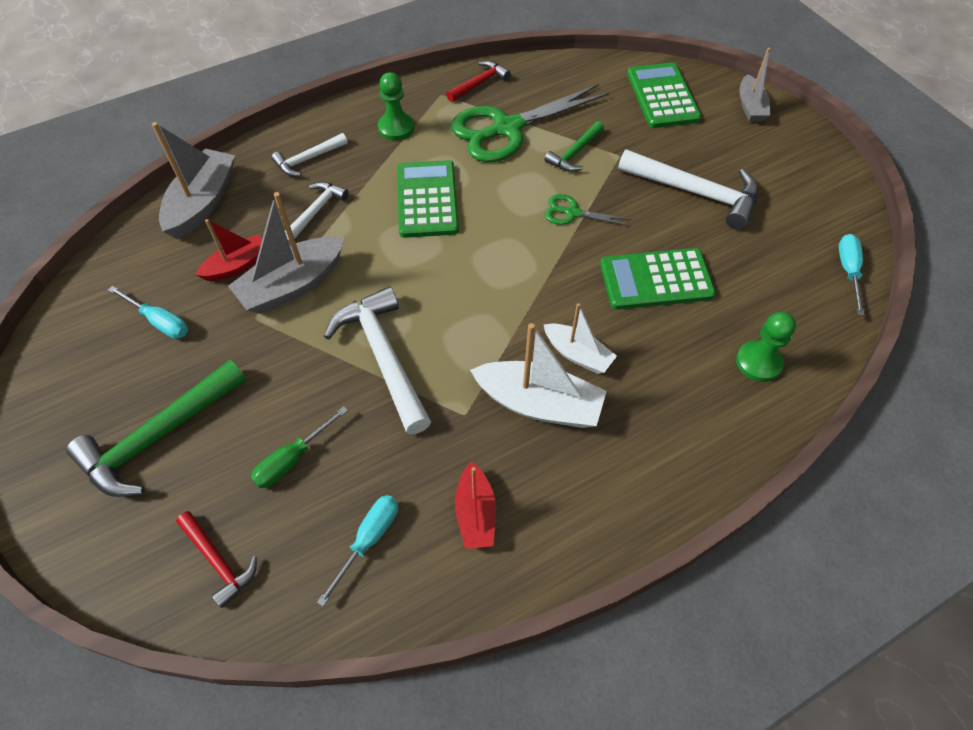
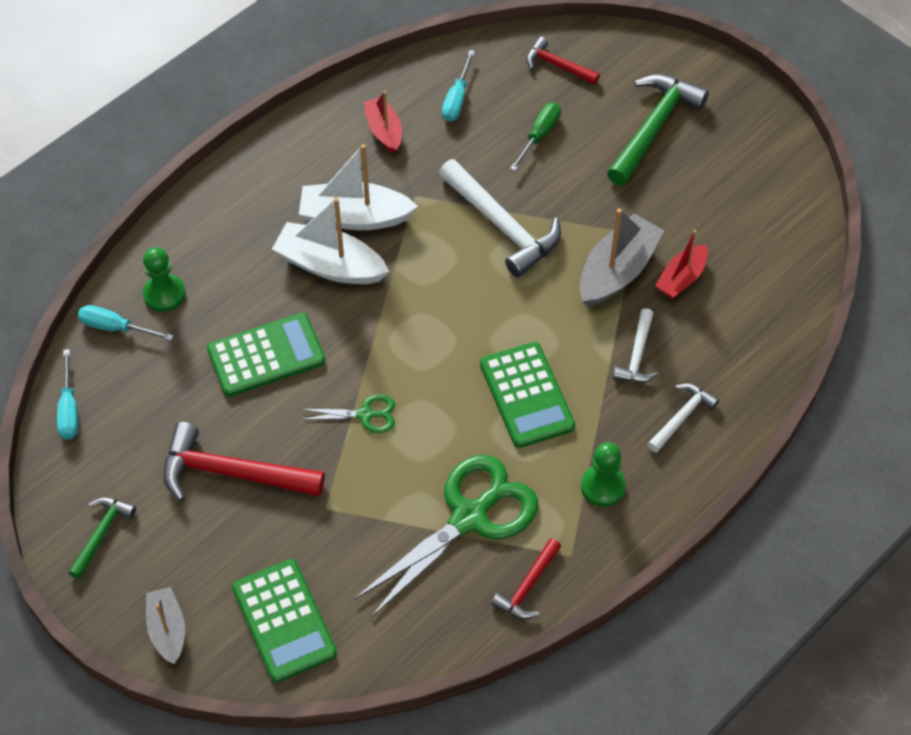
camera: 165 degrees right, 0 degrees up
turquoise screwdriver [108,286,188,339] -> turquoise screwdriver moved to [78,305,174,341]
grey boat [152,122,235,239] -> none
green hammer [544,121,604,172] -> green hammer moved to [68,498,136,579]
white boat [544,303,617,374] -> white boat [272,197,389,284], size x1.63
white hammer [618,149,758,230] -> red hammer [163,422,325,501]

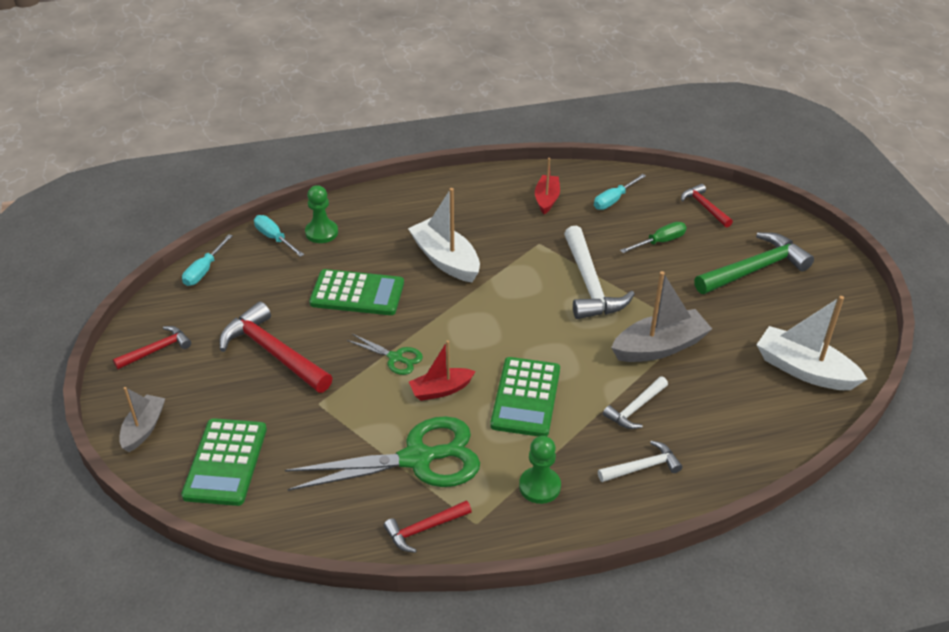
camera: 30 degrees right, 15 degrees down
green hammer [68,498,136,579] -> red hammer [113,326,191,369]
white boat [299,144,418,230] -> white boat moved to [756,296,867,390]
red boat [655,230,708,299] -> red boat moved to [409,341,476,401]

